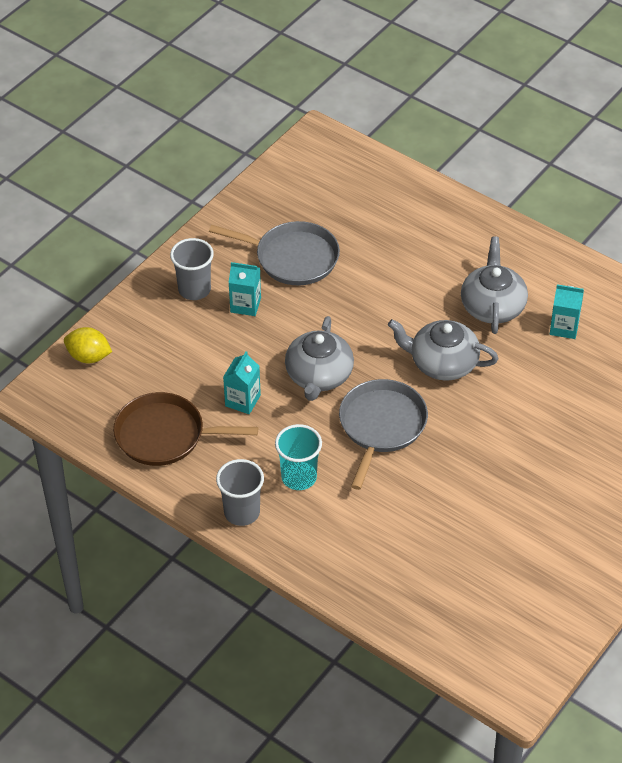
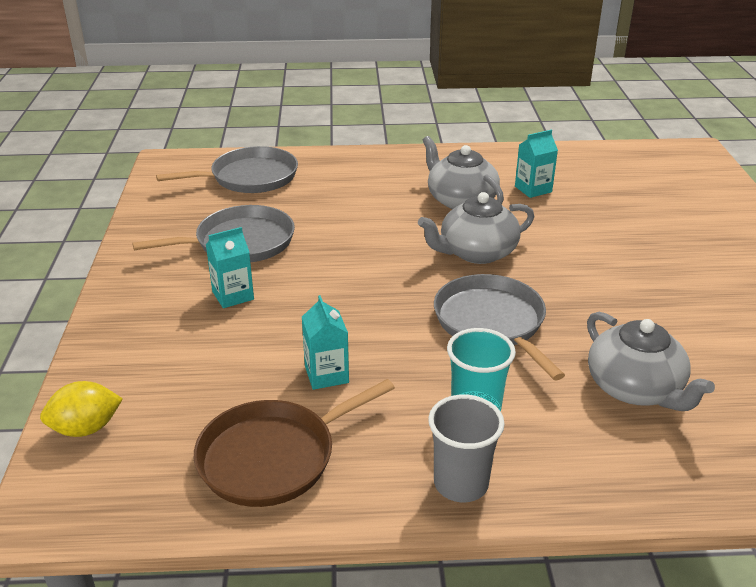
camera: 40 degrees left, 15 degrees down
grey cup [170,238,214,300] -> none
grey teapot [285,316,354,401] -> grey teapot moved to [587,312,715,411]
none -> grey pan [156,146,298,193]

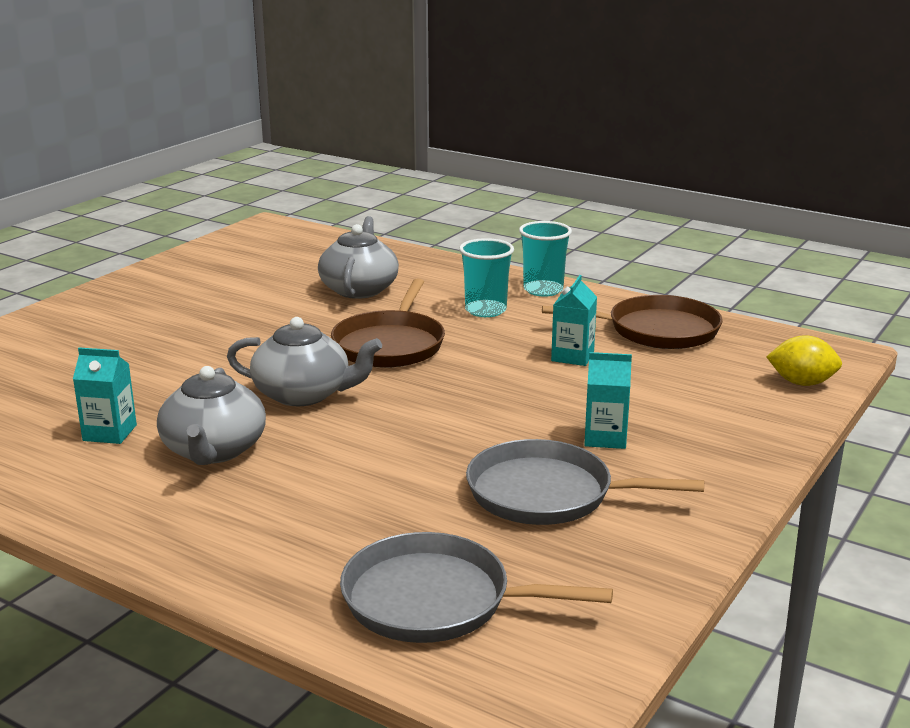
camera: 145 degrees left, 10 degrees down
grey cup [428,395,505,502] -> turquoise cup [519,221,572,297]
grey pan [434,274,565,380] -> brown pan [331,279,445,368]

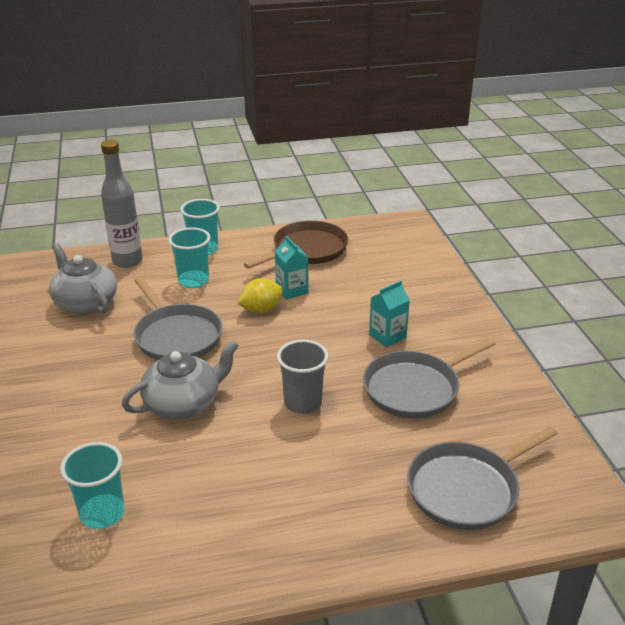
camera: 45 degrees left, 10 degrees up
turquoise carton [73,347,137,444] -> turquoise cup [60,442,125,529]
grey teapot [157,366,266,465] -> none
brown pan [331,279,445,368] -> grey pan [134,277,223,360]
yellow lemon [766,335,842,386] -> yellow lemon moved to [237,278,283,313]
none -> grey bottle [101,140,143,268]
none -> grey cup [277,340,328,414]

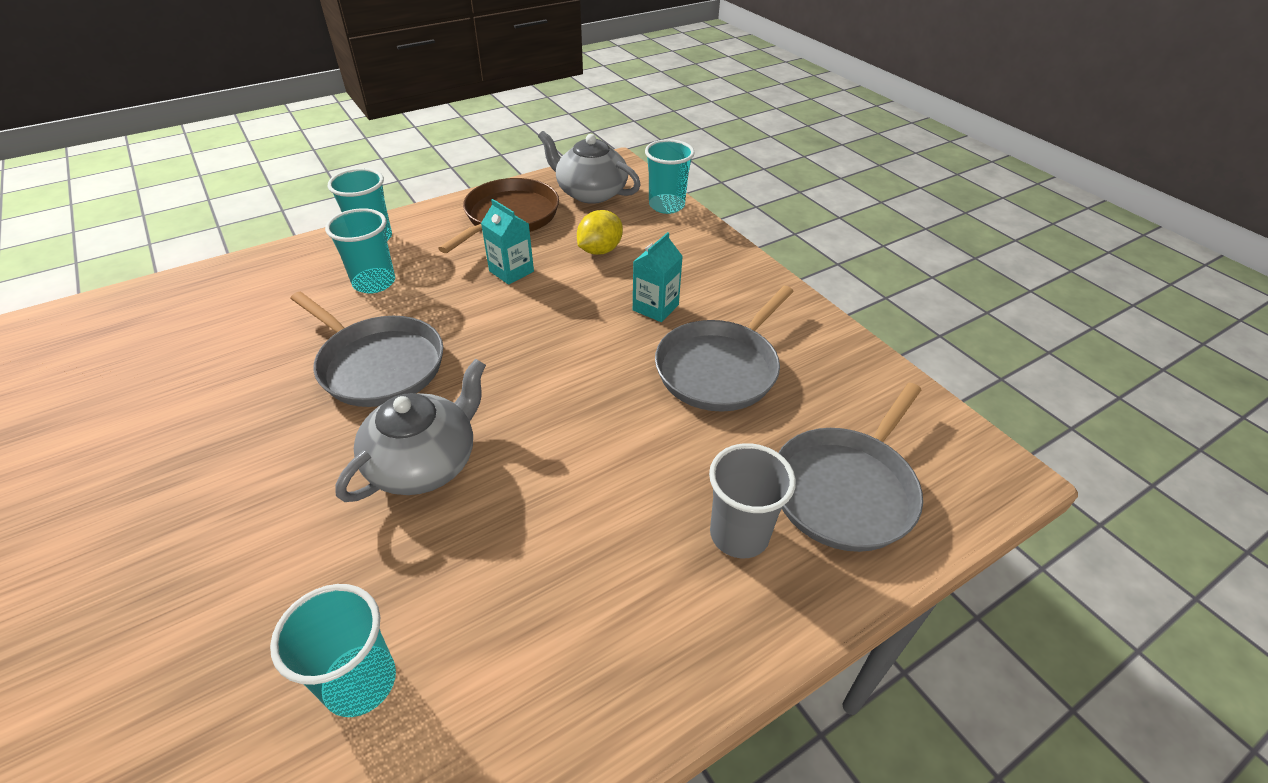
camera: 20 degrees left, 10 degrees up
grey teapot [49,243,117,314] -> grey teapot moved to [538,131,641,204]
grey bottle [101,140,143,268] -> none
yellow lemon [237,278,283,313] -> yellow lemon moved to [577,210,623,255]
grey cup [277,340,328,414] -> grey cup moved to [709,443,796,558]
none -> turquoise cup [645,139,695,214]

